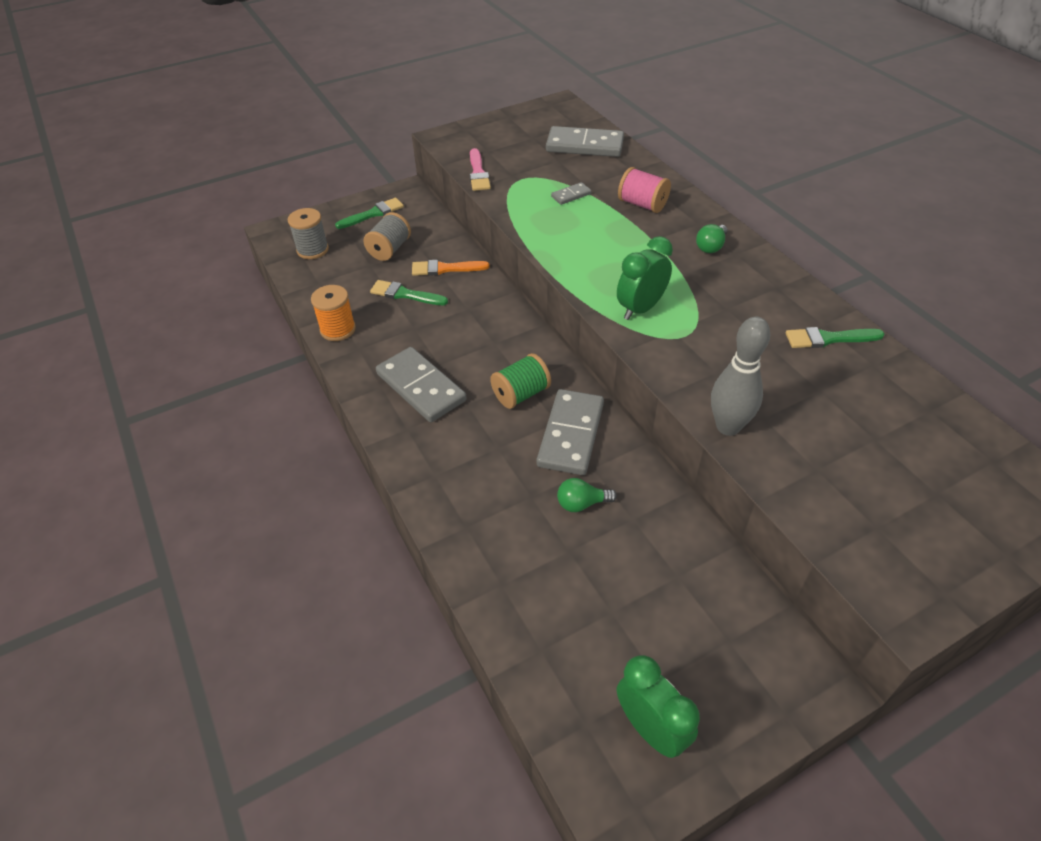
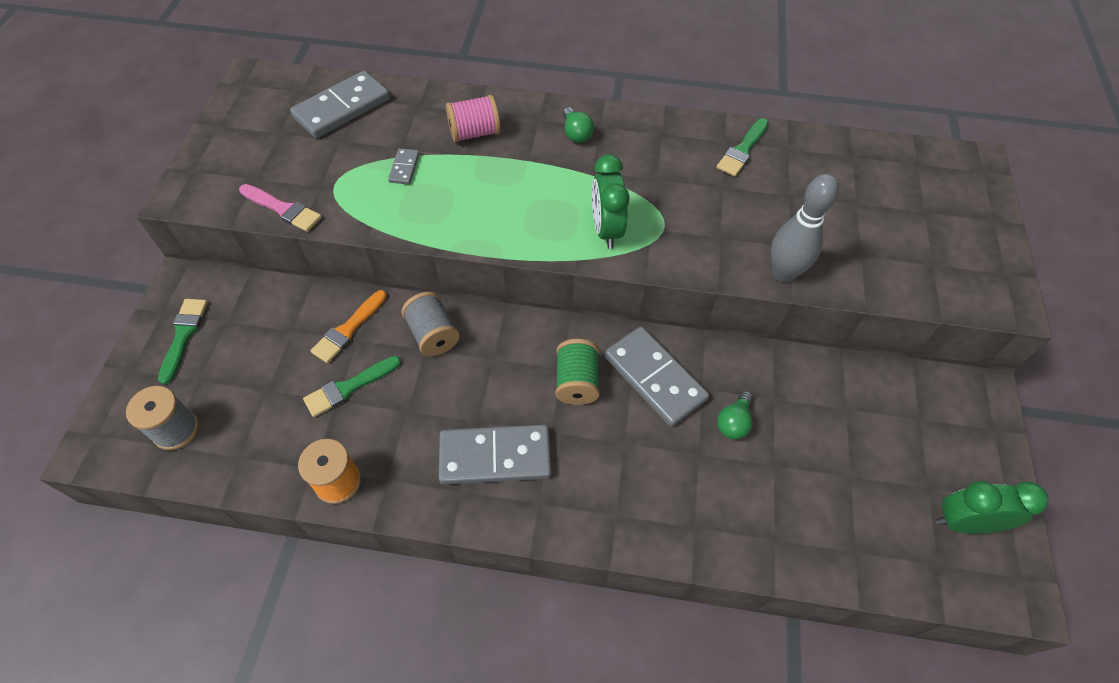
camera: 55 degrees left, 10 degrees up
grey spool [363,212,411,261] -> grey spool moved to [402,292,460,356]

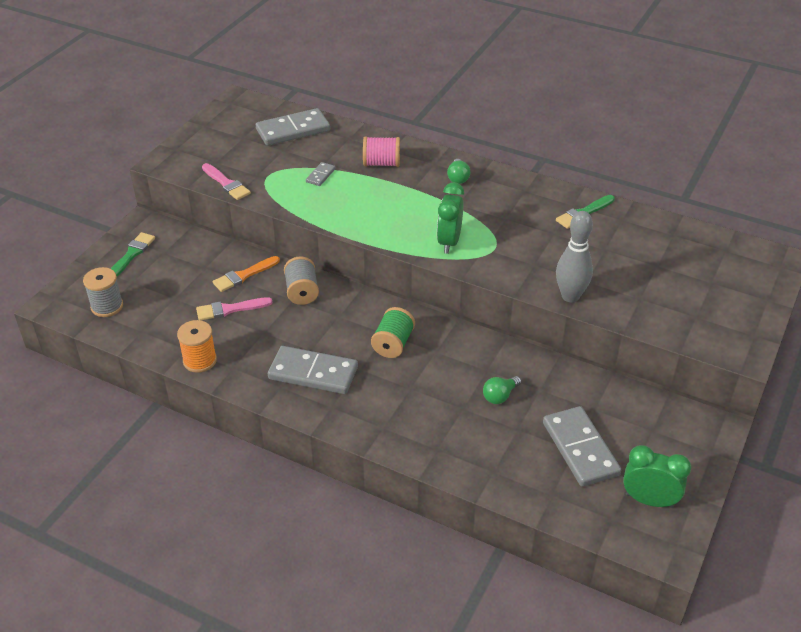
camera: 20 degrees right, 15 degrees down
green brush [303,356,401,417] -> pink brush [196,297,272,320]
grey domino [604,327,709,427] -> grey domino moved to [543,406,621,487]

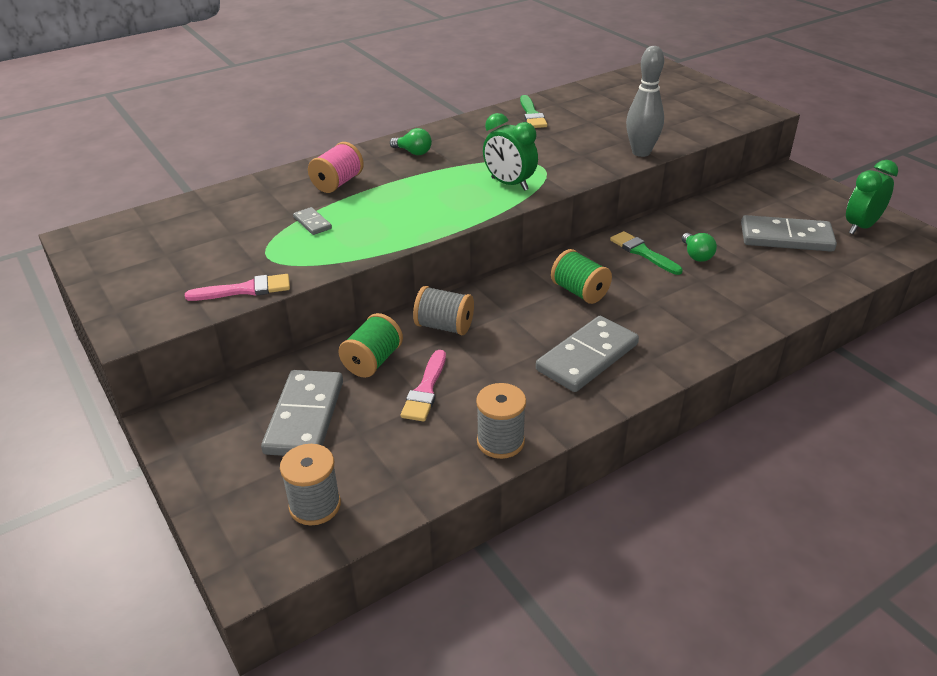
camera: 60 degrees left, 5 degrees down
green brush [111,232,155,276] -> green brush moved to [610,231,683,275]
orange spool [177,320,217,373] -> grey spool [476,383,526,459]
orange brush [213,256,280,292] -> green spool [338,313,403,378]
grey domino [256,108,330,146] -> grey domino moved to [261,370,343,456]

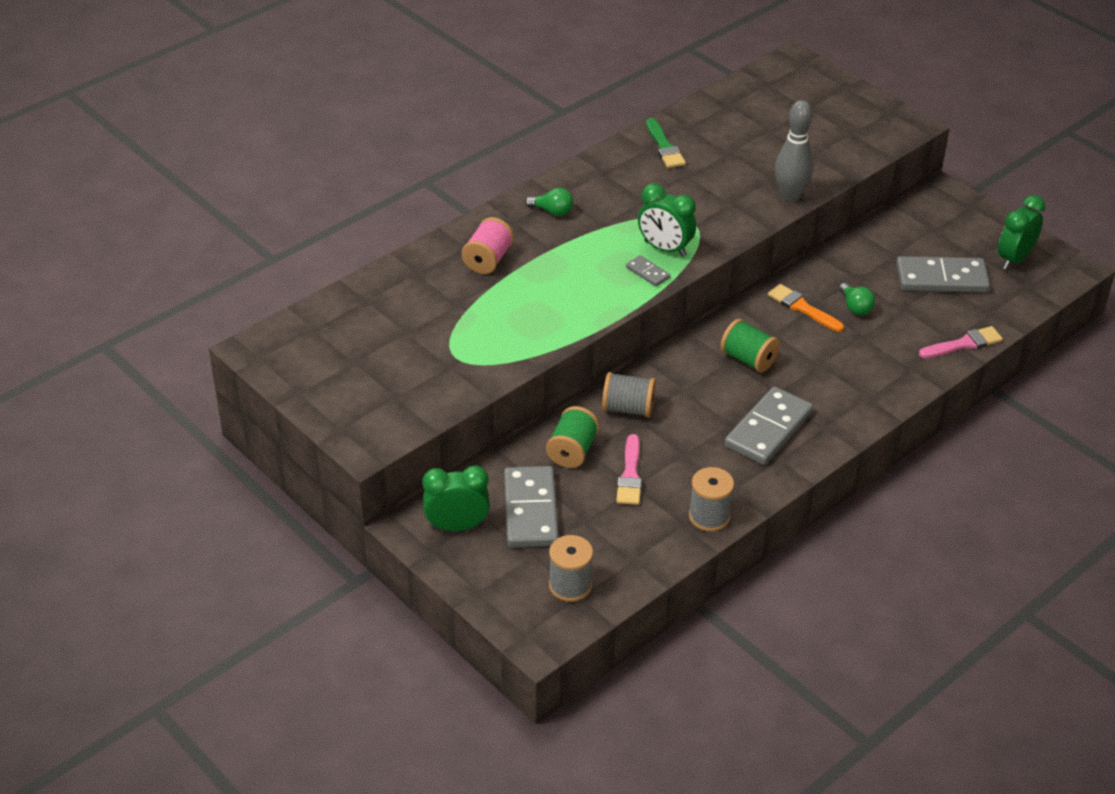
camera: 10 degrees left, 5 degrees up
pink brush [185,274,290,301] -> pink brush moved to [919,326,1003,358]
grey domino [293,207,332,235] -> grey domino moved to [626,255,670,286]
green brush [610,231,683,275] -> orange brush [768,284,844,332]
none -> green clock [422,465,490,531]

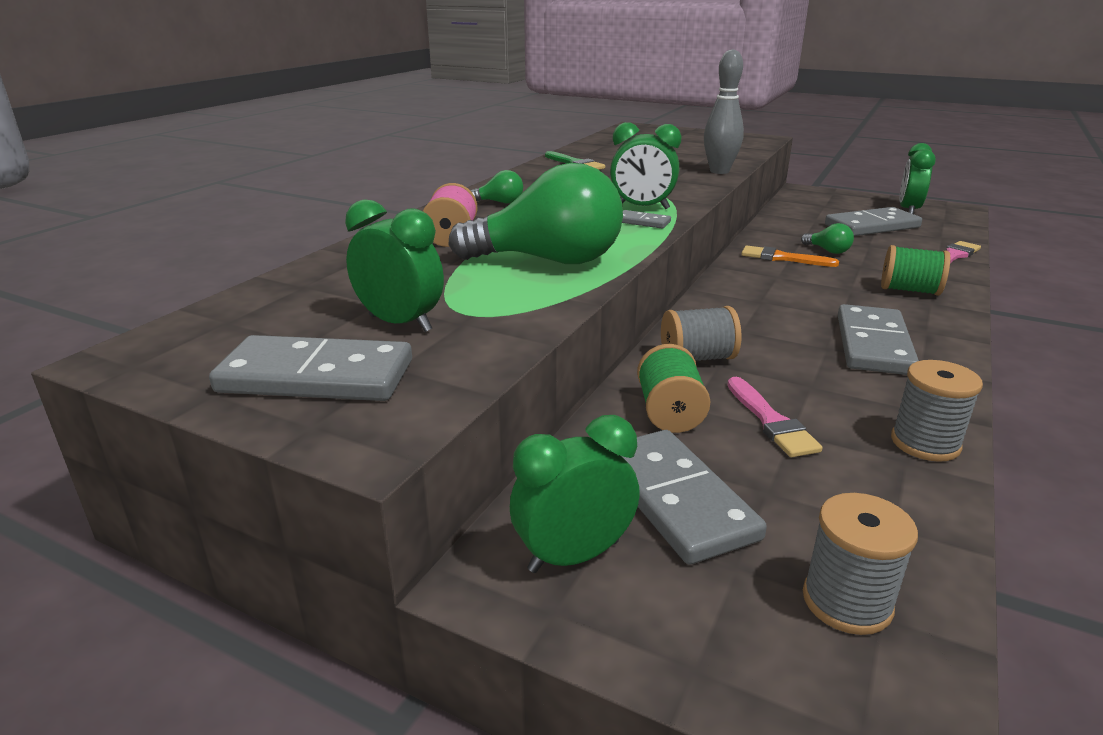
camera: 20 degrees left, 15 degrees down
green spool [720,319,780,373] -> green spool moved to [881,245,950,296]
none -> grey domino [209,335,412,401]
none -> green clock [345,199,444,332]
none -> green light bulb [449,163,623,264]

